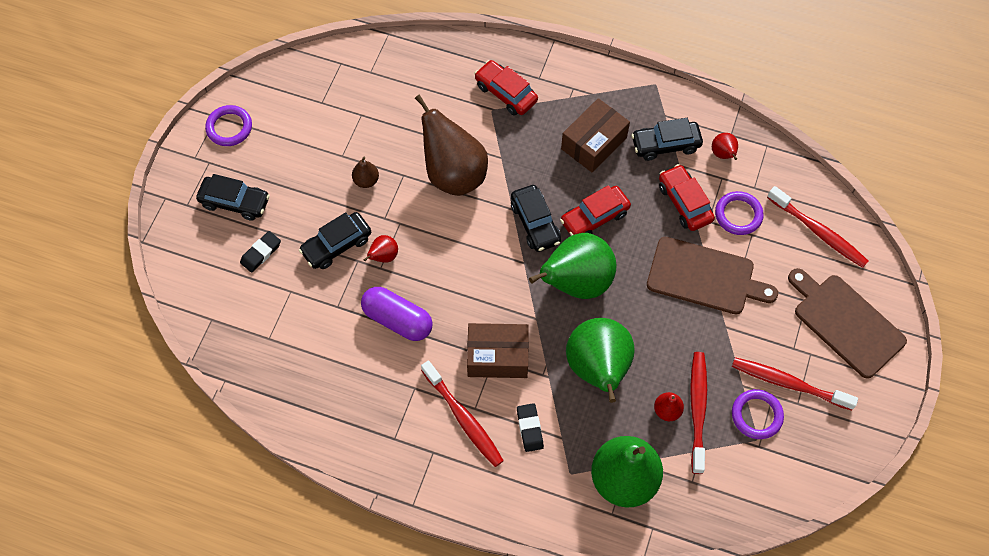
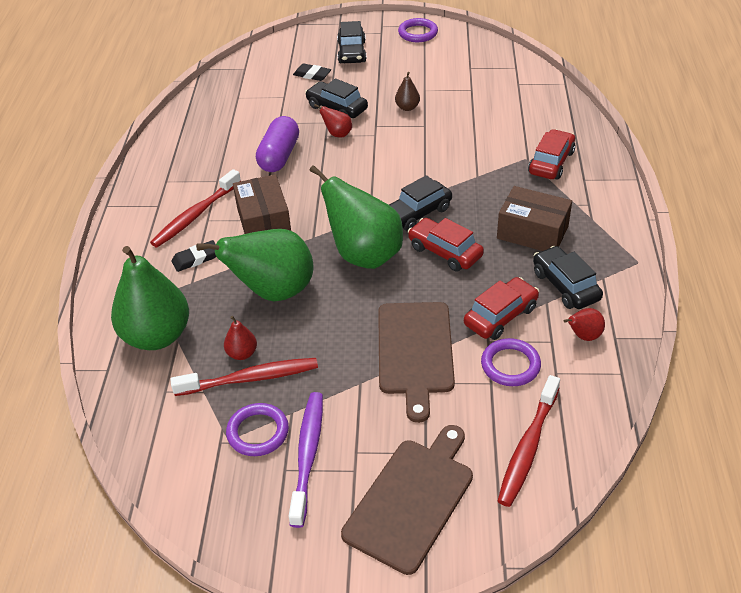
camera: 75 degrees right, 20 degrees down
brown pear [415,95,488,196] -> none
red toothbrush [732,357,858,410] -> purple toothbrush [289,392,323,528]

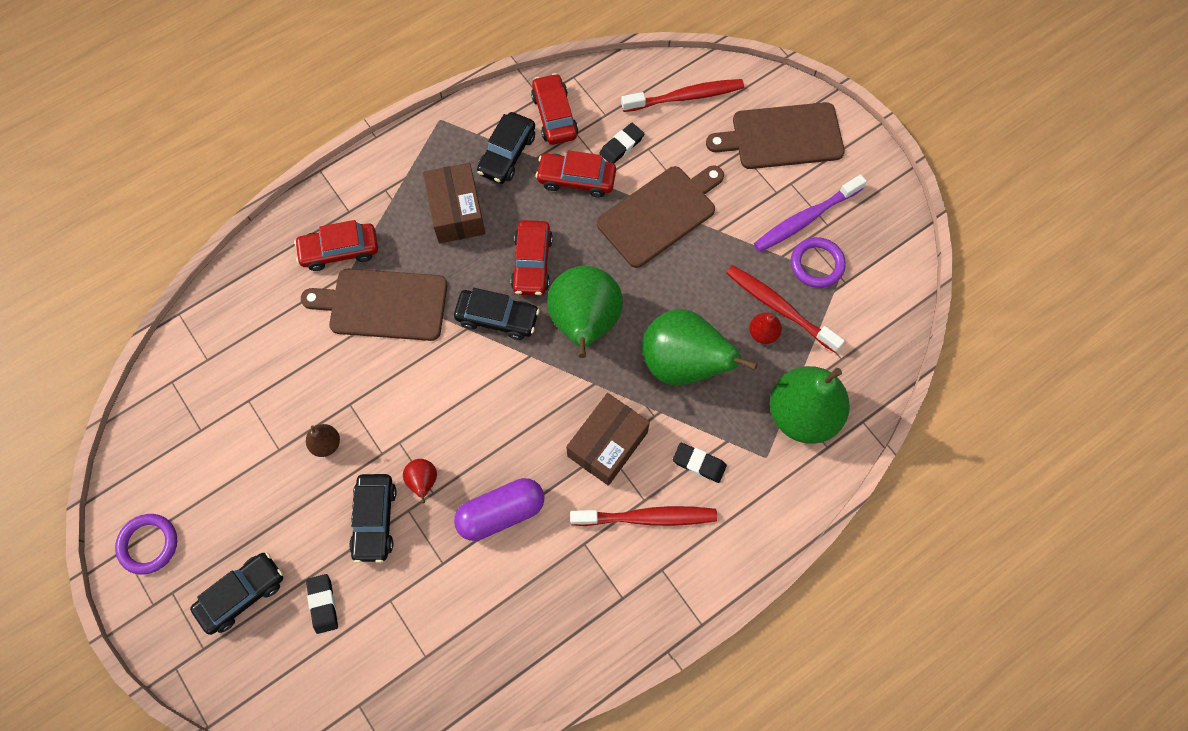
camera: 130 degrees left, 25 degrees up
purple ring [481,338,541,386] -> black eraser [599,123,644,163]
red pear [564,308,605,341] -> red car [531,73,578,145]
none -> brown cutting board [301,269,447,341]

